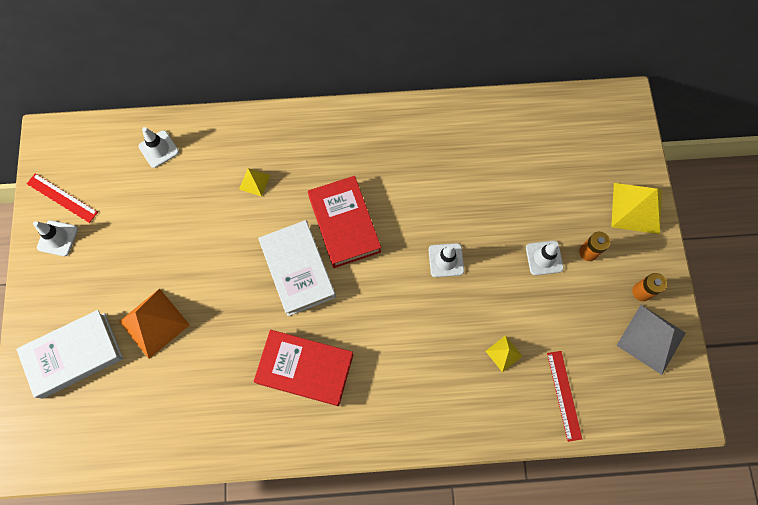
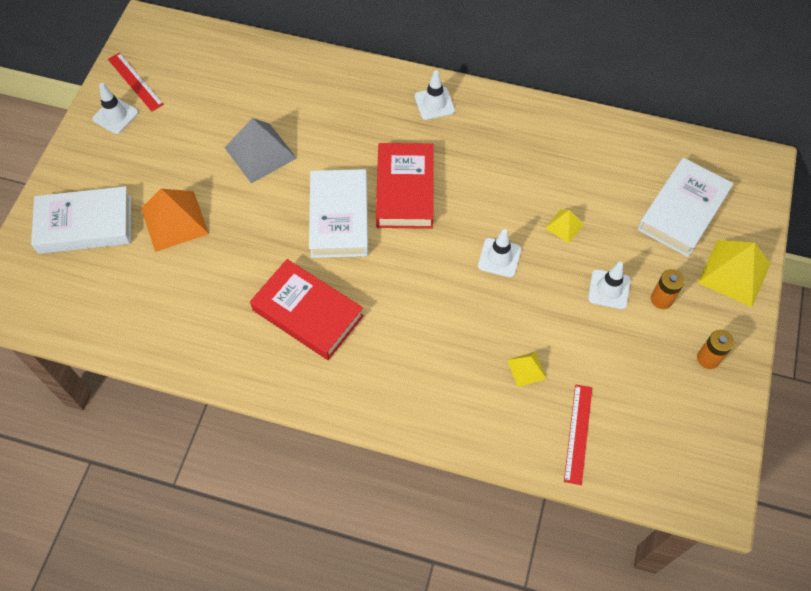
camera: 20 degrees right, 10 degrees down
white traffic cone [139,127,179,168] -> white traffic cone moved to [415,70,455,120]
yellow pyramid [239,168,270,196] -> yellow pyramid moved to [545,209,584,243]
grey pyramid [616,305,686,375] -> grey pyramid moved to [225,118,296,184]
none -> white book [638,158,733,257]

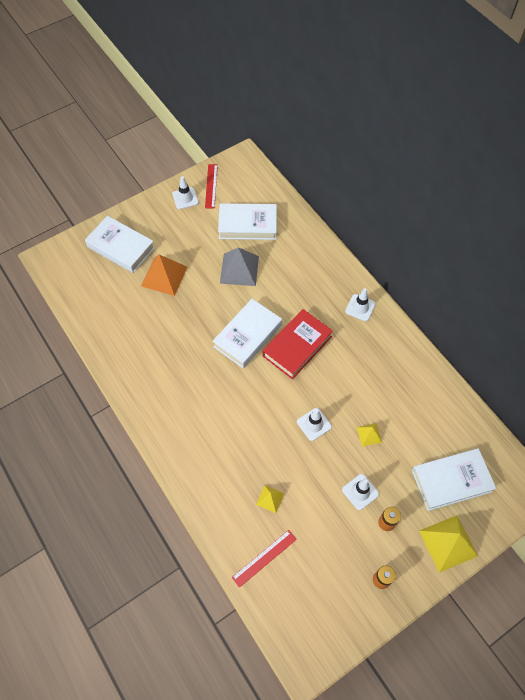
camera: 40 degrees right, 0 degrees up
red book [250,259,364,360] -> none
none -> white book [218,203,277,240]

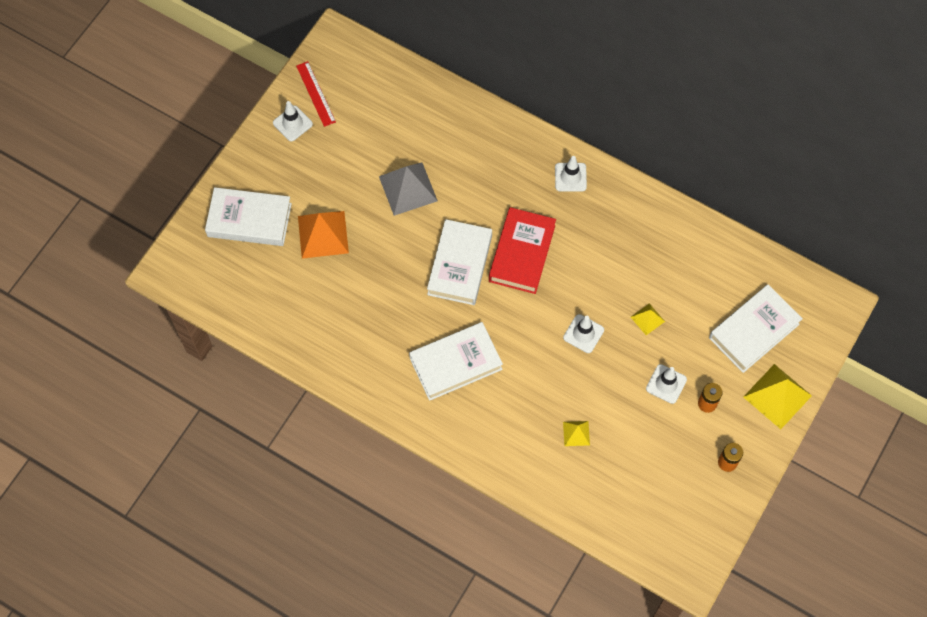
camera: 25 degrees left, 5 degrees up
white book [218,203,277,240] -> white book moved to [409,322,503,401]
red ruler [232,530,297,588] -> none

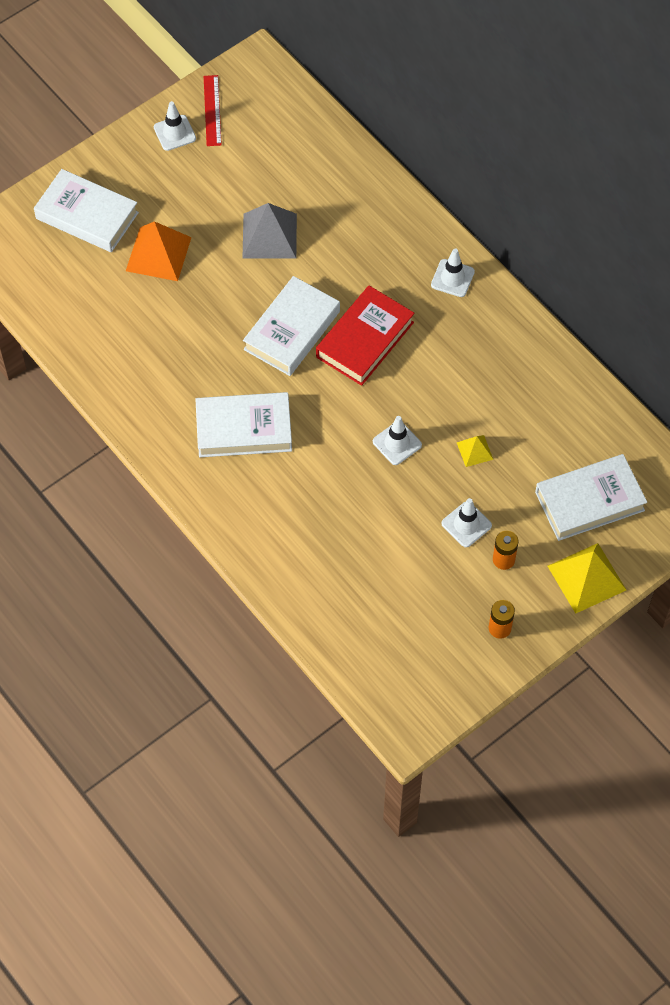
camera: 20 degrees right, 5 degrees down
yellow pyramid [563,421,590,446] -> none

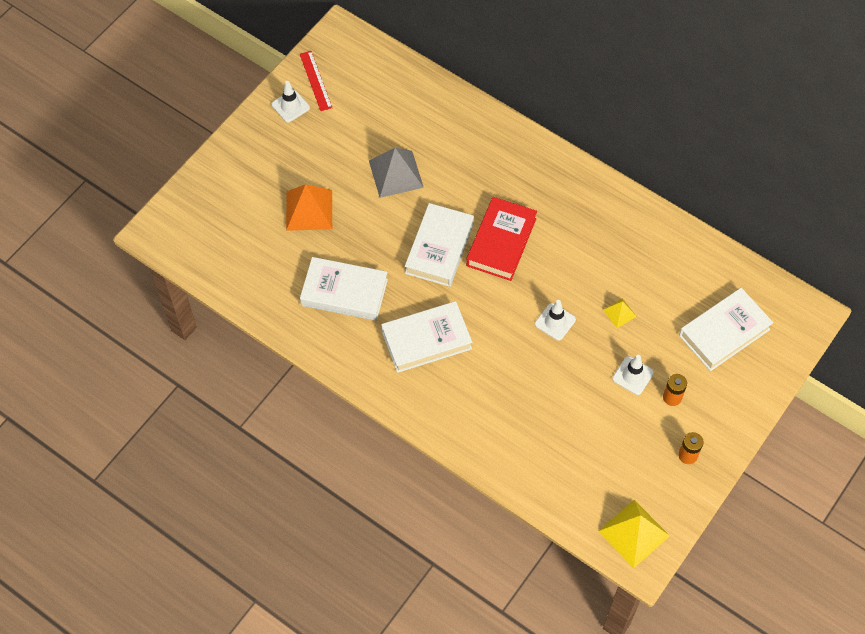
camera: 15 degrees left, 0 degrees up
white book [34,169,139,252] -> white book moved to [300,257,388,321]
white traffic cone [431,248,475,297] -> none
yellow pyramid [548,543,626,614] -> yellow pyramid moved to [598,500,670,568]

